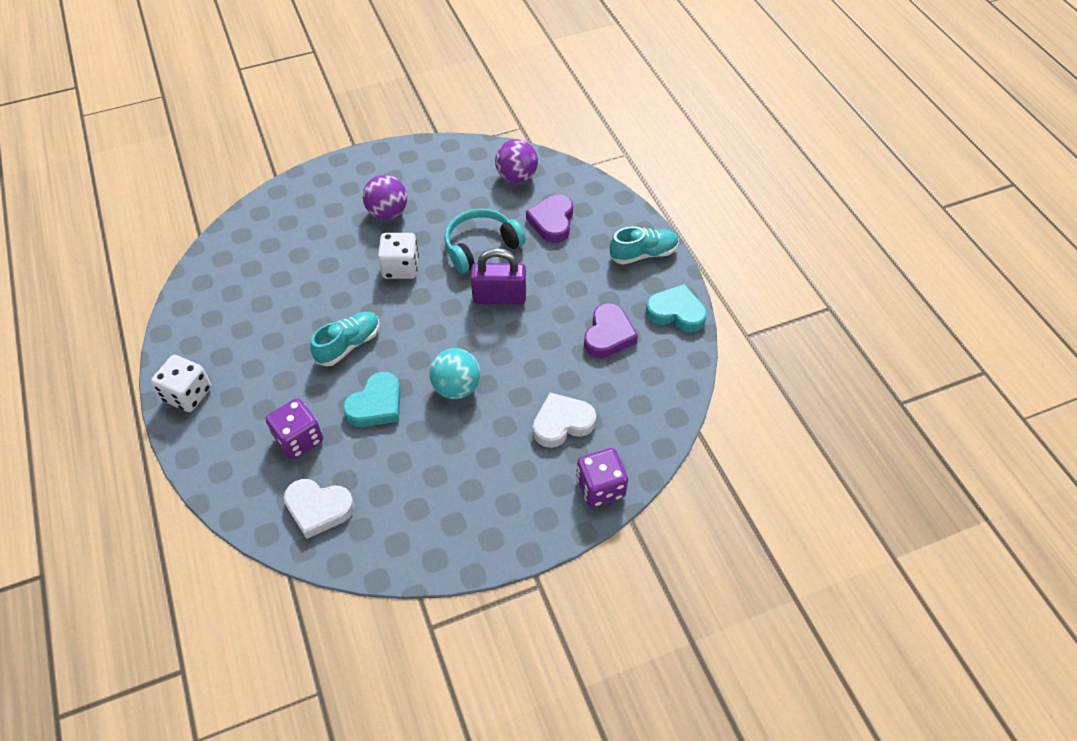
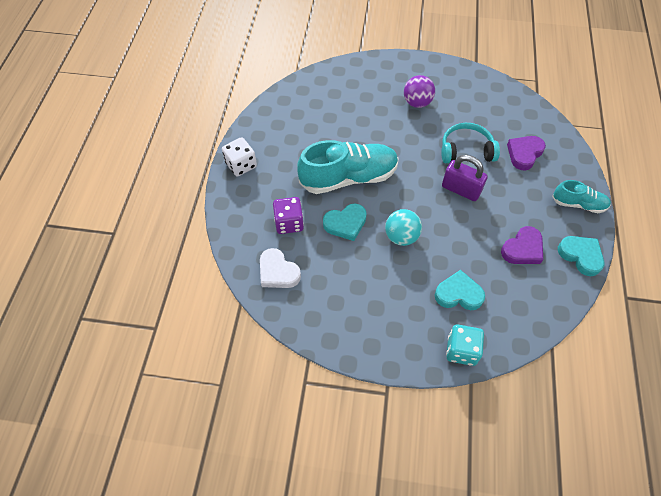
camera: 30 degrees right, 5 degrees up
turquoise shoe [310,312,380,366] -> turquoise shoe [297,140,399,194], size x1.88
white dice [378,233,419,279] -> none
purple ball [495,139,538,183] -> none
white heart [533,393,596,448] -> turquoise heart [435,270,485,310]
purple dice [576,448,628,507] -> turquoise dice [446,325,484,366]

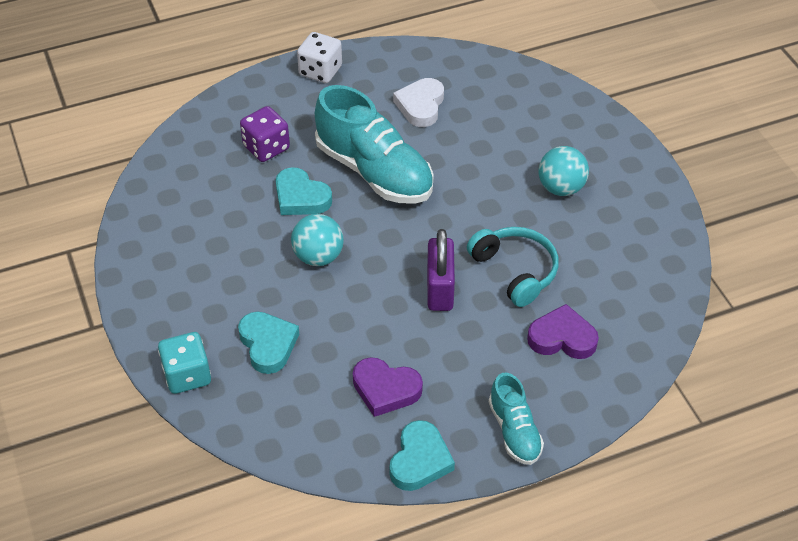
camera: 60 degrees right, 10 degrees down
white heart [260,248,301,288] -> white heart moved to [393,78,444,127]
purple ball [404,75,435,108] -> turquoise ball [539,146,589,196]

